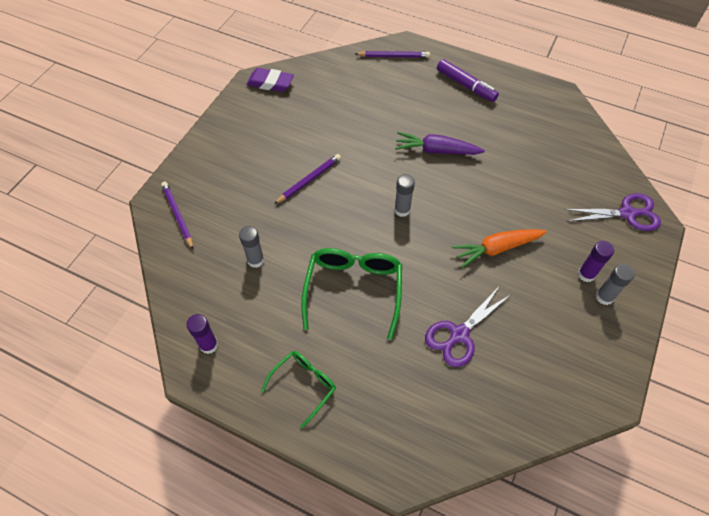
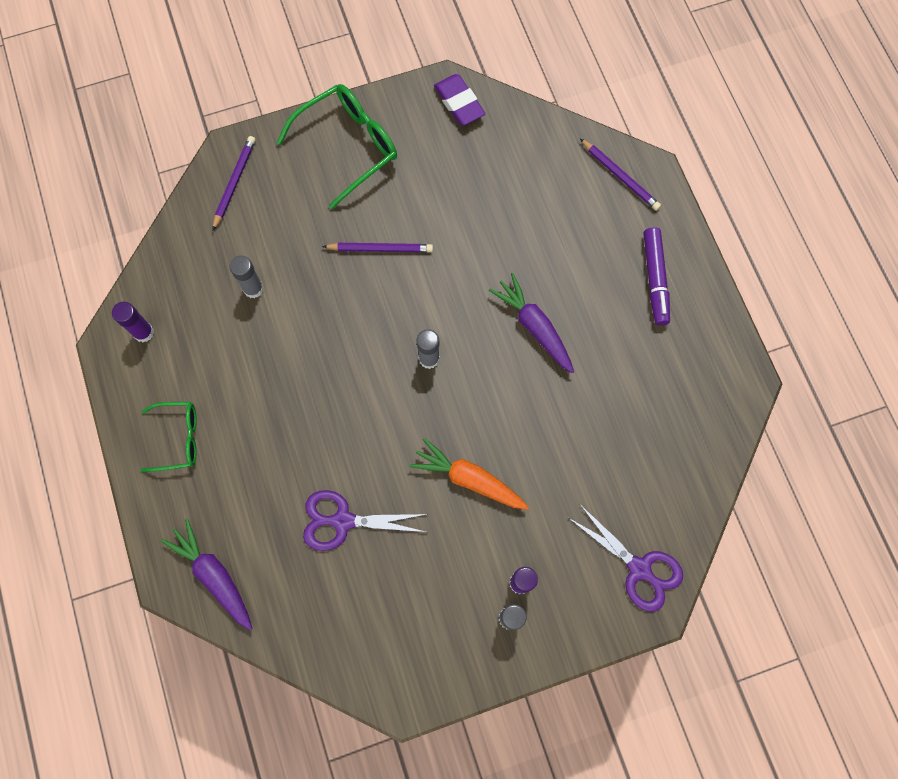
camera: 45 degrees right, 15 degrees up
green glasses [301,248,402,340] -> green glasses moved to [277,84,397,209]
none -> purple carrot [161,519,253,630]

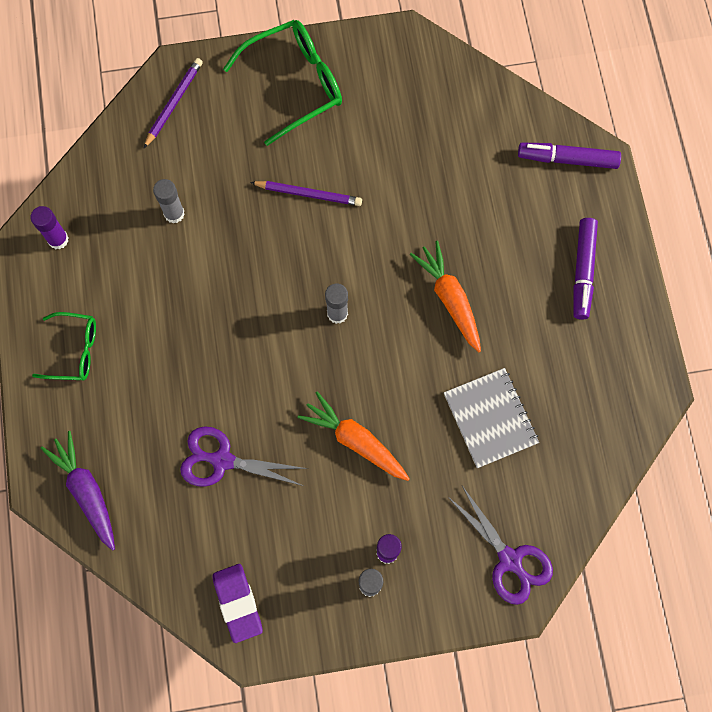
camera: 10 degrees right, 0 degrees up
purple eraser [434,74,485,125] -> purple eraser moved to [213,564,263,643]
purple carrot [489,273,574,373] -> orange carrot [410,240,481,352]
purple pencil [580,139,661,211] -> purple marker [518,143,621,169]
none -> grey notebook [444,368,539,468]

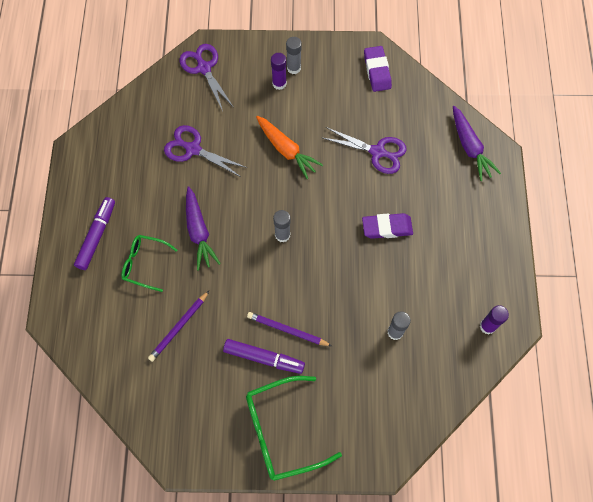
camera: 170 degrees left, 5 degrees down
green glasses [32,312,96,381] -> green glasses moved to [121,235,177,292]
purple pencil [144,58,203,148] -> purple pencil moved to [148,291,209,362]
orange carrot [410,240,481,352] -> purple carrot [186,187,221,271]
grey notebook [444,368,539,468] -> purple scissors [164,125,247,177]
purple marker [518,143,621,169] -> purple marker moved to [223,339,305,374]
none -> purple eraser [362,213,413,239]

